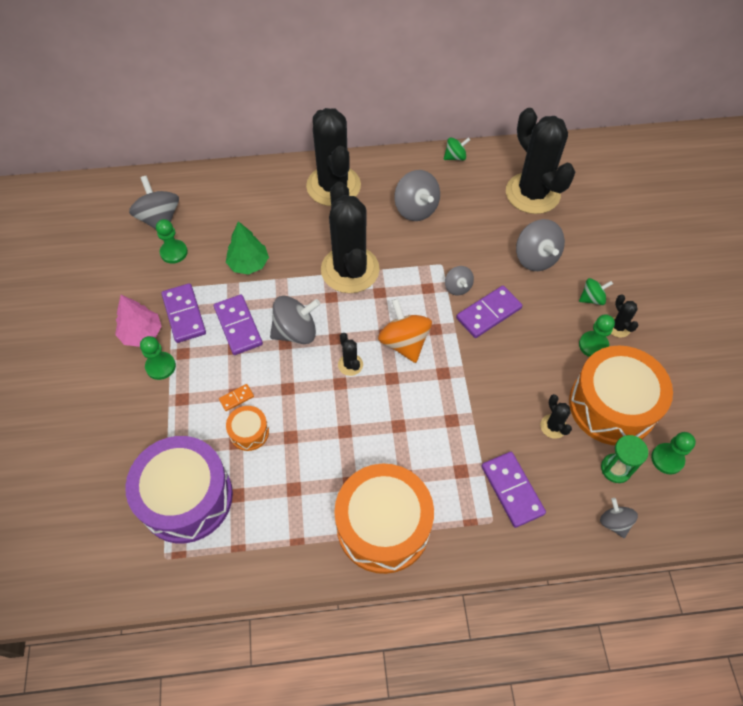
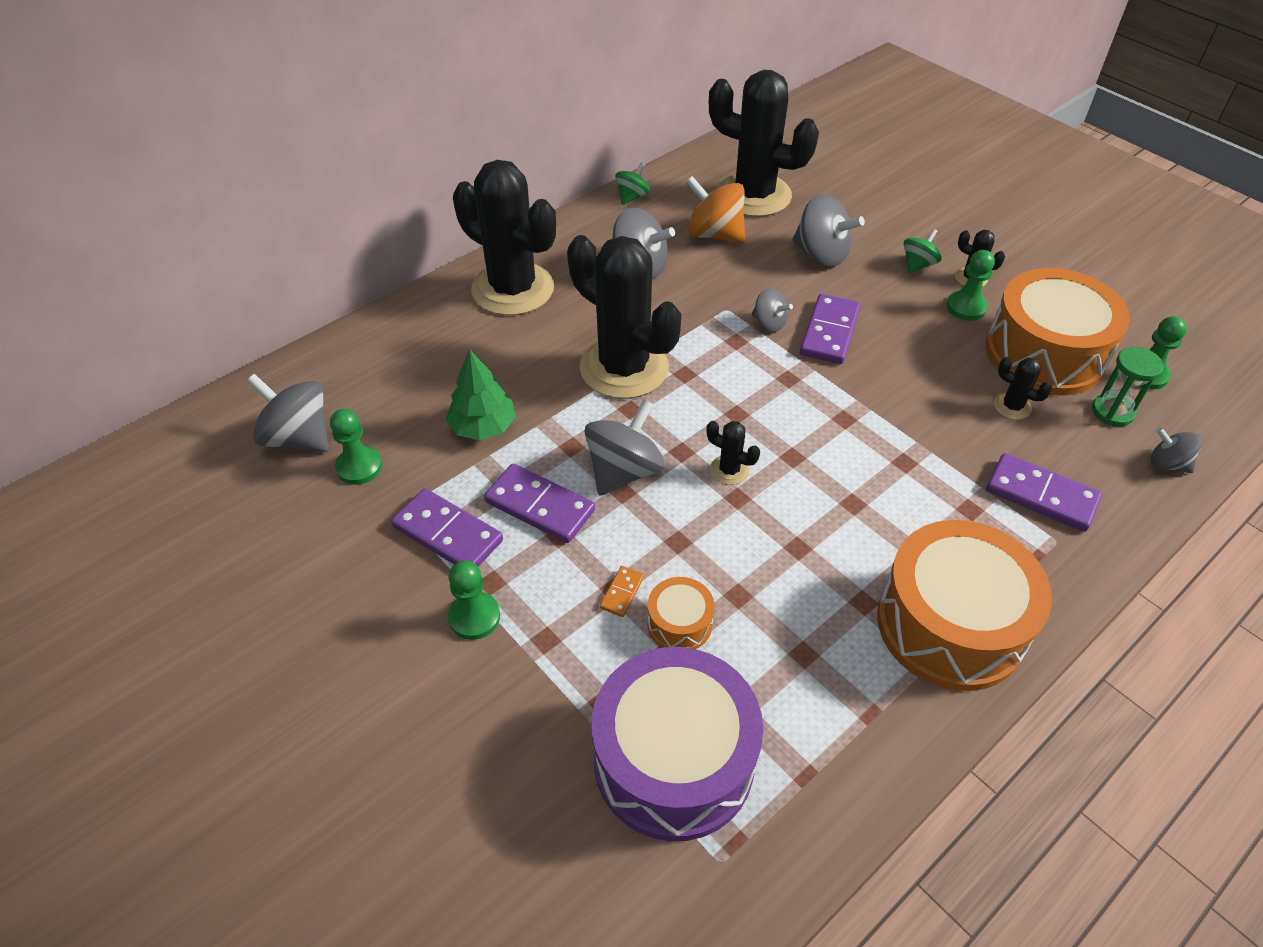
camera: 35 degrees left, 10 degrees down
pink tree [115,295,162,347] -> none
orange spinning top [378,298,432,363] -> orange spinning top moved to [686,176,745,243]

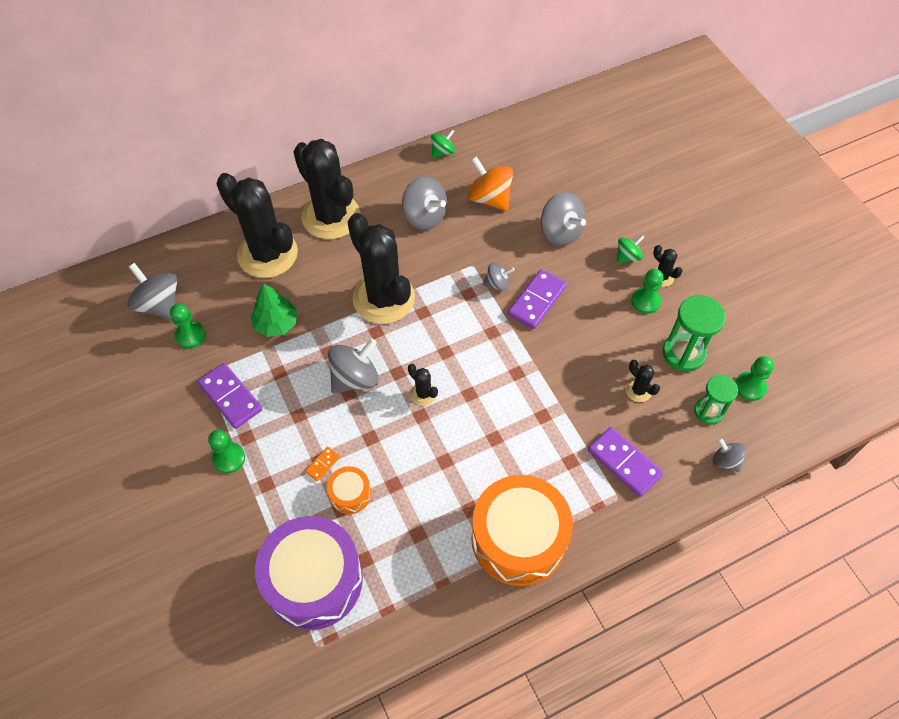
camera: 15 degrees right, 10 degrees up
purple domino [484,464,595,543] -> none
black cactus [709,70,819,217] -> black cactus moved to [216,173,298,278]
grey spinning top [752,288,793,332] -> grey spinning top turned 60 degrees counterclockwise [483,262,515,291]
orange drum [985,268,1130,396] -> green hourglass [663,295,726,372]

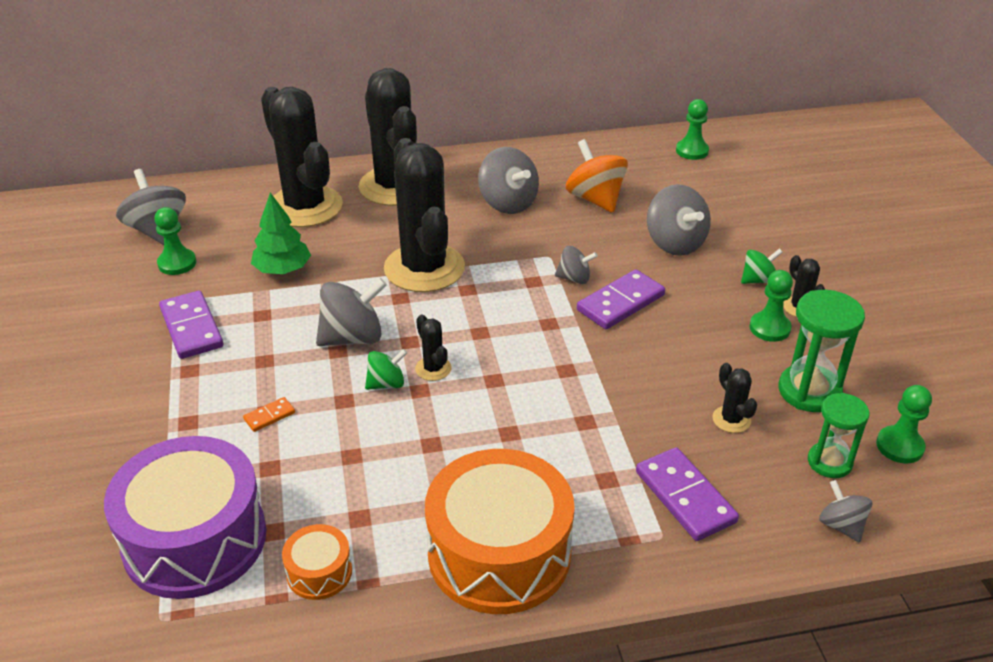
camera: 15 degrees right, 20 degrees down
green pawn [208,430,245,474] -> green pawn moved to [676,99,709,160]
orange drum [327,466,371,514] -> orange drum moved to [282,524,352,600]
green spinning top [431,129,455,158] -> green spinning top moved to [365,349,407,390]

